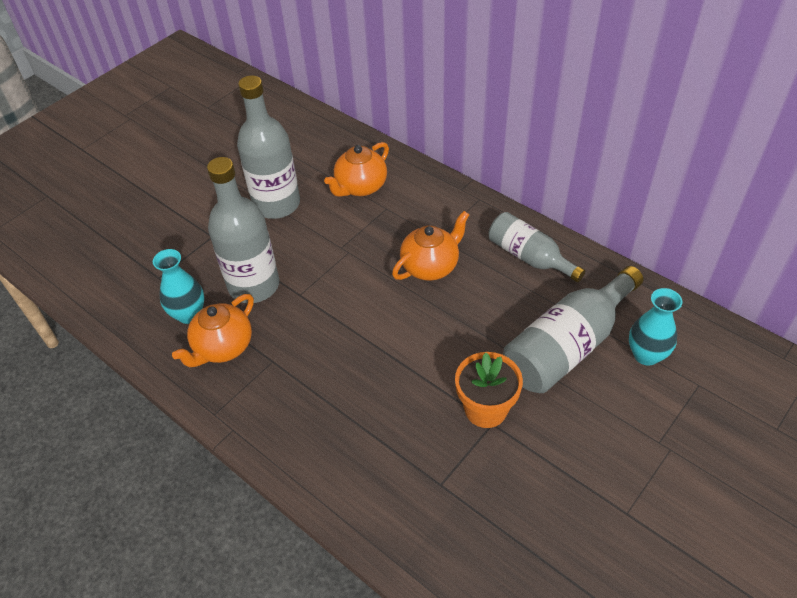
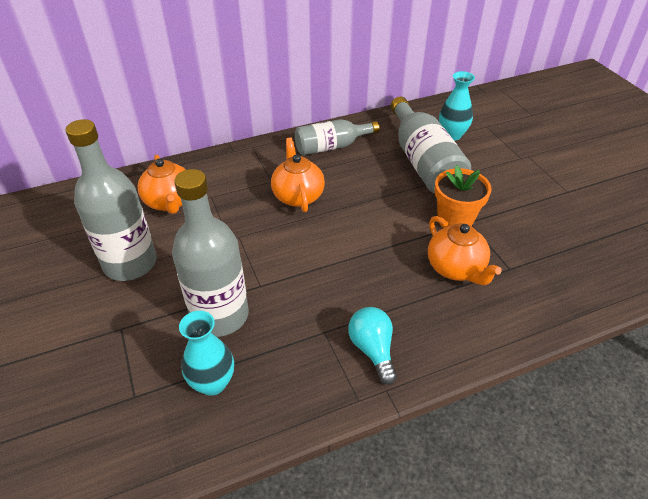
camera: 65 degrees left, 5 degrees down
orange teapot [172,294,254,367] -> orange teapot moved to [428,216,502,285]
none -> turquoise light bulb [348,307,397,385]

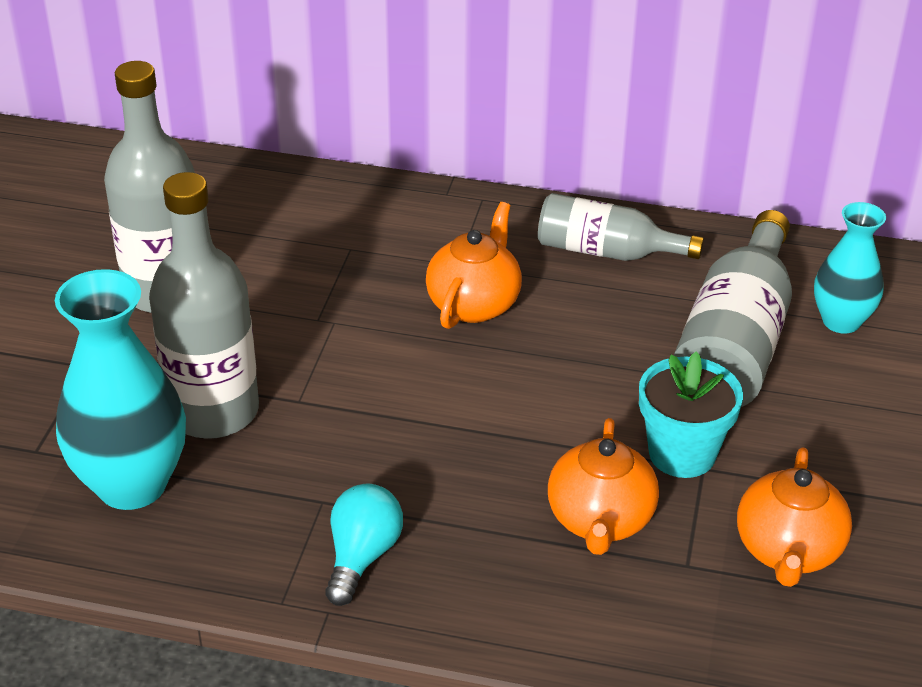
camera: 35 degrees right, 5 degrees down
orange teapot [138,155,186,214] -> orange teapot moved to [737,447,852,587]
turquoise vase [179,311,234,396] -> turquoise vase [55,269,186,510], size x1.65
orange flower pot [435,165,492,228] -> turquoise flower pot [639,351,743,478]

